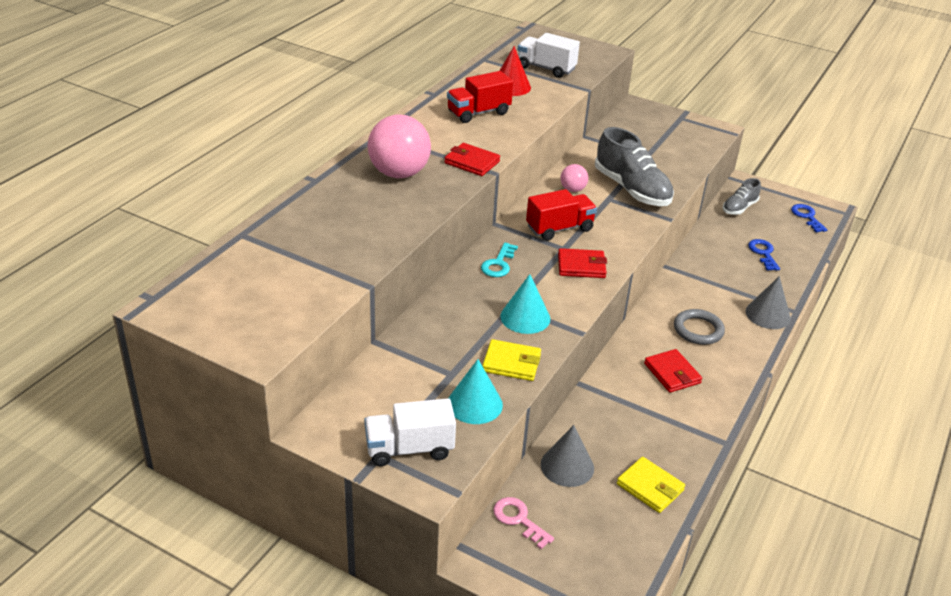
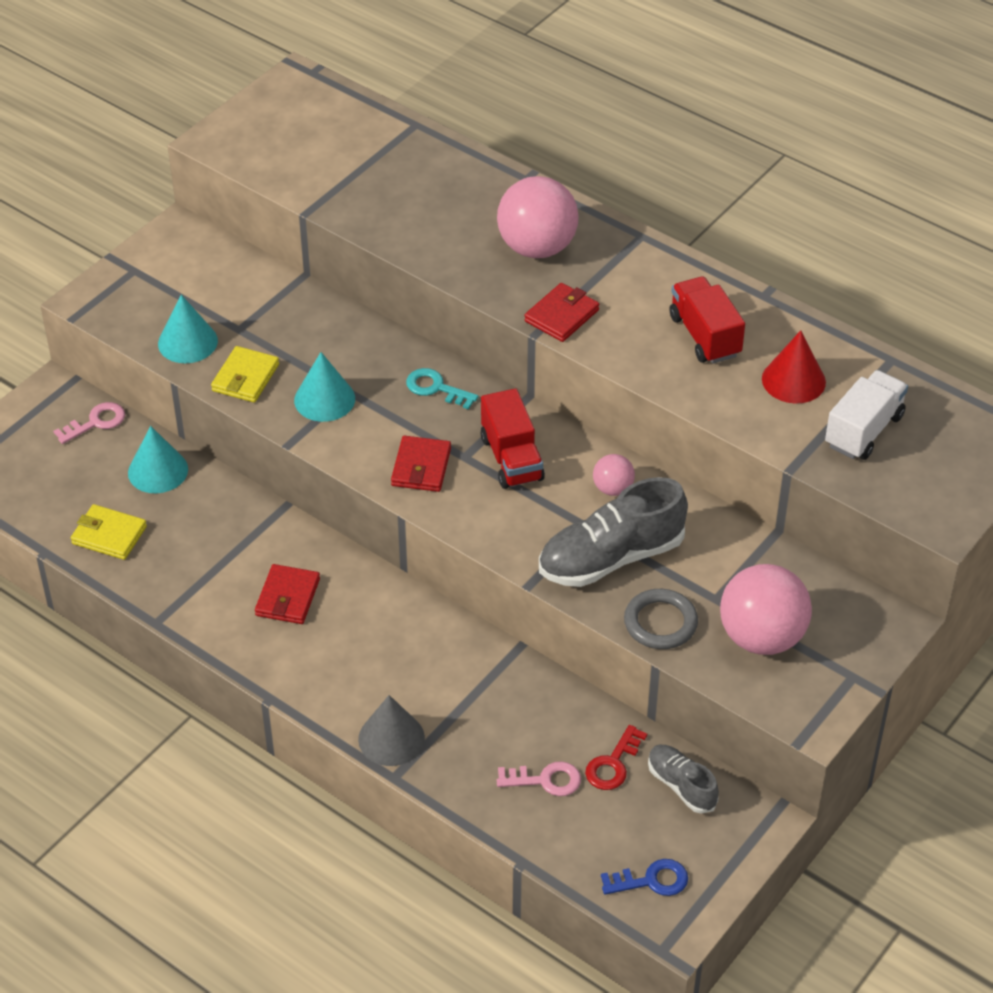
camera: 100 degrees right, 10 degrees up
white truck [364,398,456,466] -> none
grey cone [541,425,594,487] -> turquoise cone [128,426,188,493]
yellow wallet [617,457,685,513] -> yellow wallet turned 60 degrees clockwise [71,504,147,560]
red wallet [644,349,702,393] -> red wallet turned 60 degrees counterclockwise [255,564,320,624]
grey ring [674,309,725,345] -> grey ring moved to [624,589,698,649]
blue key [748,239,780,271] -> pink key [497,761,581,796]
none -> red key [585,725,647,790]
none -> pink ball [720,564,812,655]

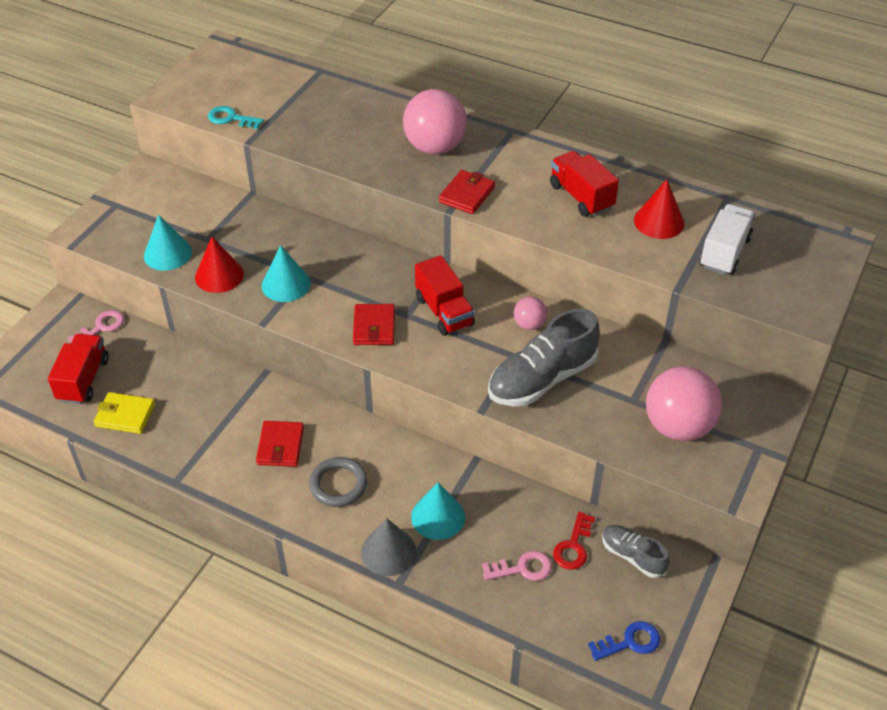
camera: 10 degrees left, 0 degrees up
turquoise cone [128,426,188,493] -> turquoise cone moved to [411,483,465,540]
yellow wallet [211,346,279,403] -> red cone [195,236,244,293]
turquoise key [406,368,478,410] -> turquoise key moved to [208,106,264,129]
grey ring [624,589,698,649] -> grey ring moved to [309,457,368,507]
none -> red truck [48,334,109,404]

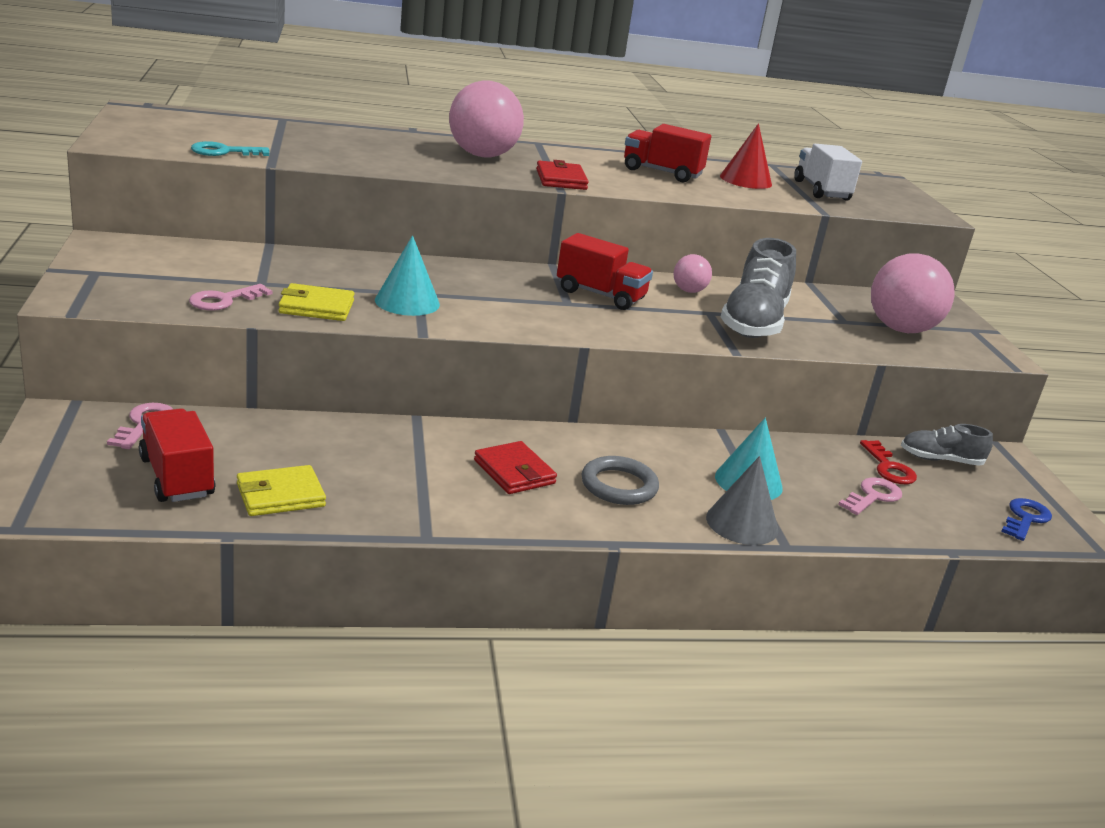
camera: 40 degrees left, 20 degrees down
turquoise cone [144,215,192,271] -> pink key [189,284,273,311]
red cone [195,236,244,293] -> yellow wallet [278,283,355,321]
red wallet [353,304,395,345] -> none

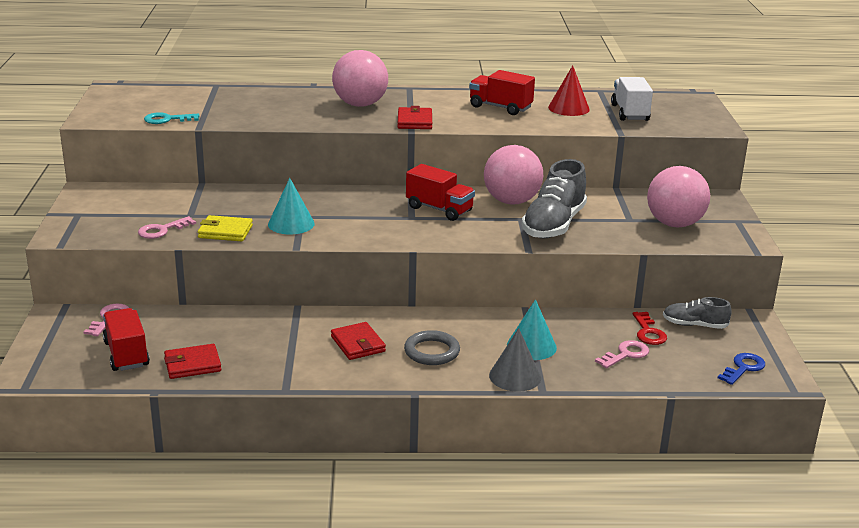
camera: 10 degrees right, 0 degrees up
yellow wallet [237,465,326,516] -> red wallet [164,344,221,379]
pink ball [674,254,712,293] -> pink ball [484,145,543,205], size x2.03

